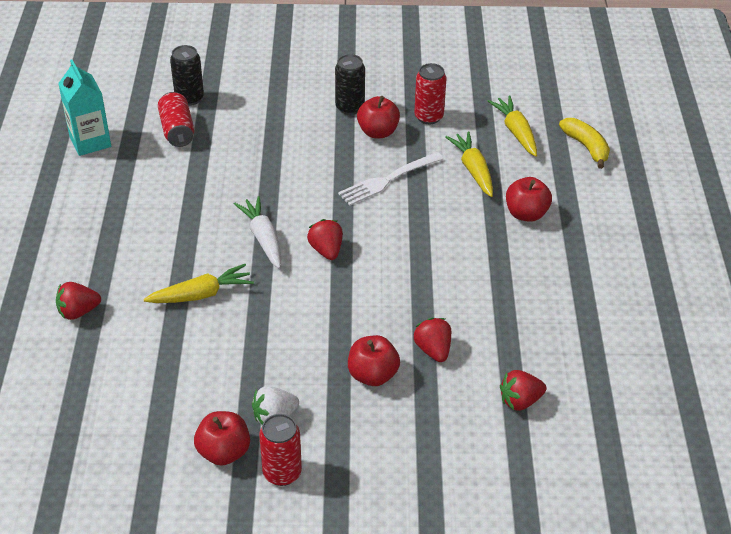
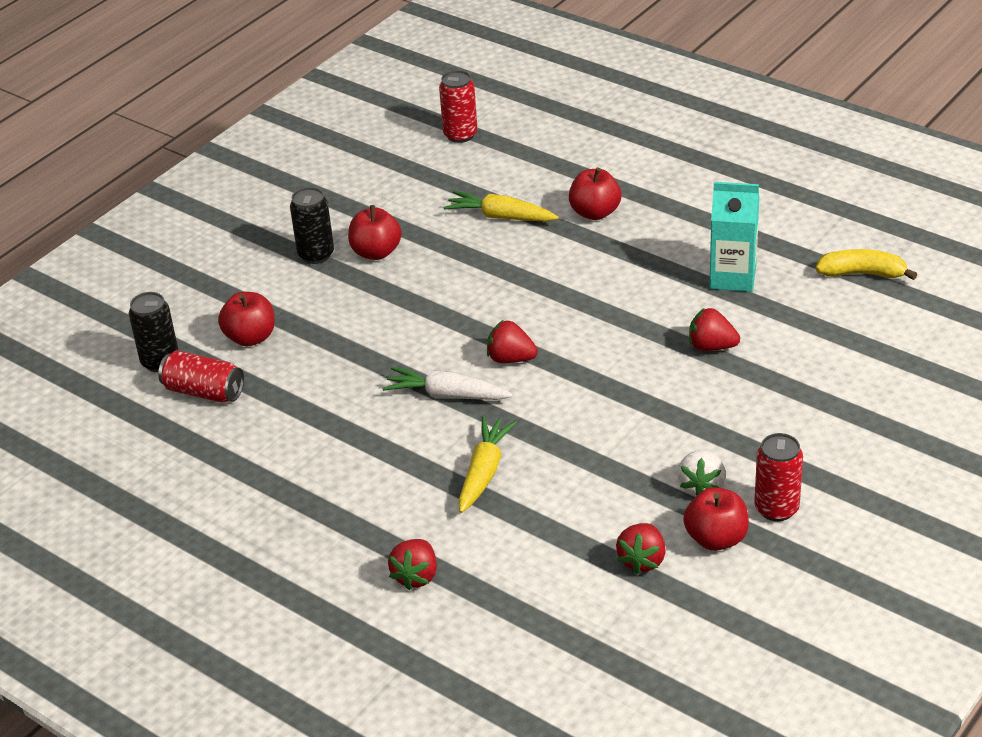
camera: 50 degrees left, 5 degrees down
turquoise carton [58,60,111,156] -> turquoise carton moved to [710,182,759,292]
white fork [338,152,443,206] -> none
red apple [348,335,400,386] -> red apple moved to [218,292,275,346]
red can [414,63,447,124] -> red can moved to [439,70,478,143]
yellow carrot [488,96,537,157] -> none
red strawberry [500,370,547,411] -> red strawberry moved to [616,523,666,574]
yellow banana [559,118,610,169] -> yellow banana moved to [815,249,917,280]

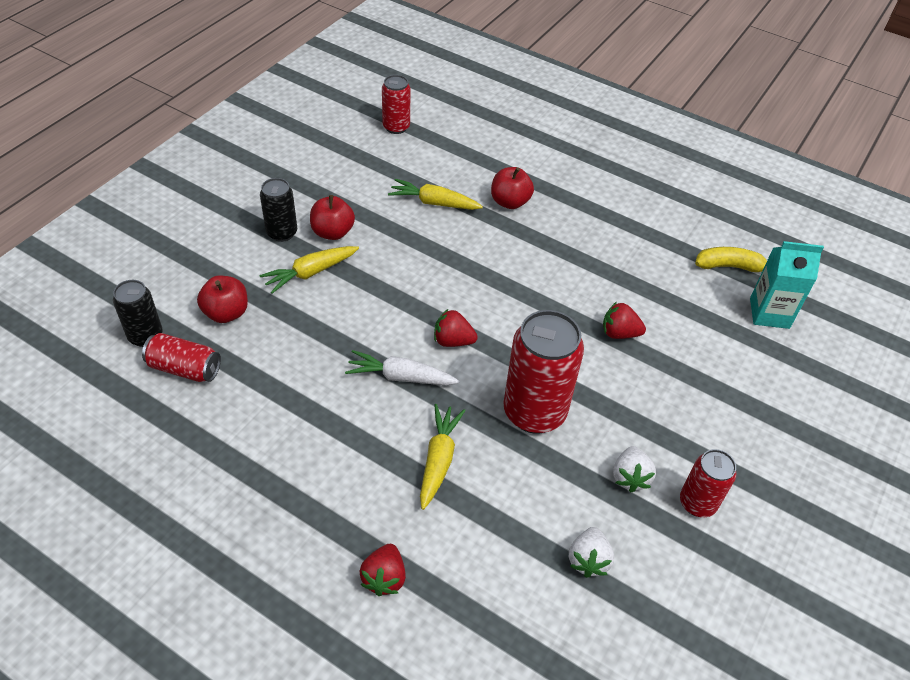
camera: 10 degrees left, 10 degrees up
red strawberry [616,523,666,574] -> white strawberry [569,527,614,578]
red apple [683,487,749,551] -> none
turquoise carton [710,182,759,292] -> turquoise carton moved to [750,241,824,329]
none -> yellow carrot [260,246,359,294]
none -> red can [503,310,584,434]

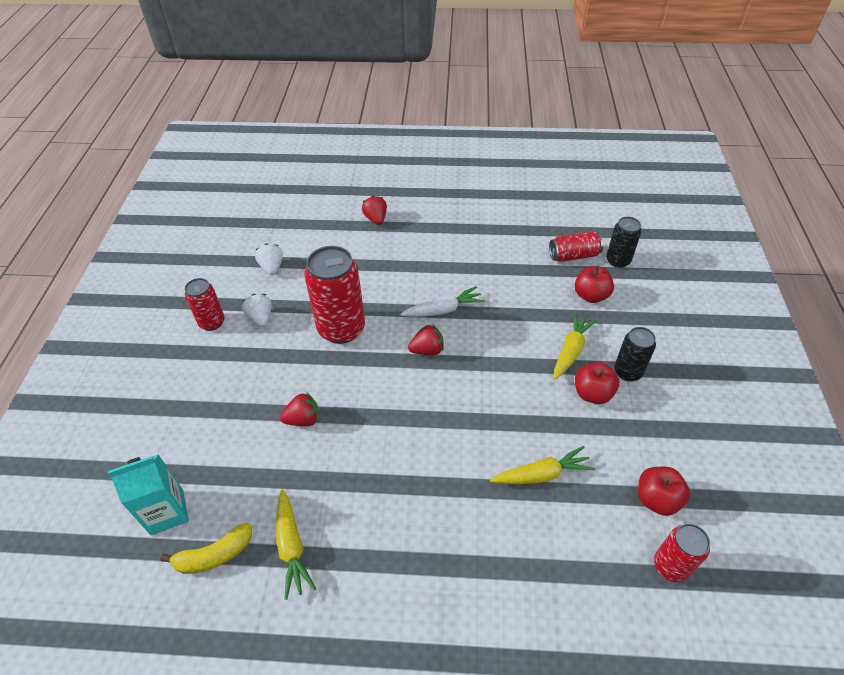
camera: 155 degrees right, 0 degrees up
yellow carrot [420,404,466,510] -> yellow carrot moved to [276,490,316,600]
red apple [491,167,534,209] -> red apple moved to [638,467,690,516]

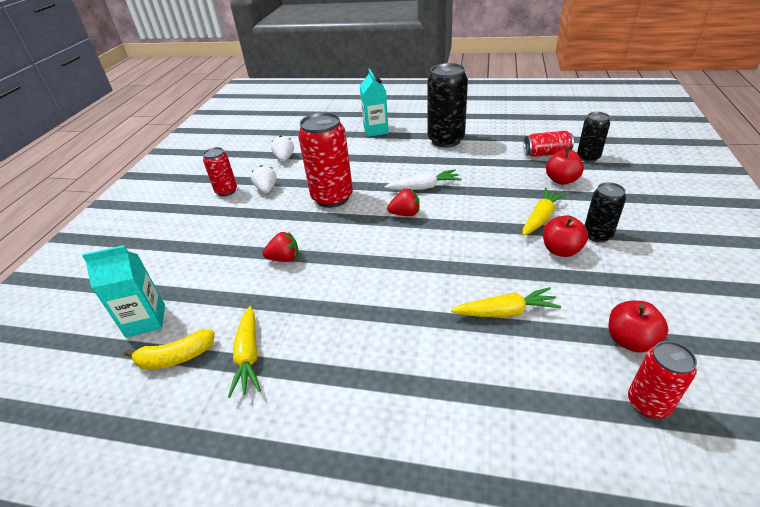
camera: 10 degrees right, 10 degrees down
red strawberry [362,195,387,225] -> turquoise carton [360,69,389,137]
none -> black can [427,63,468,148]

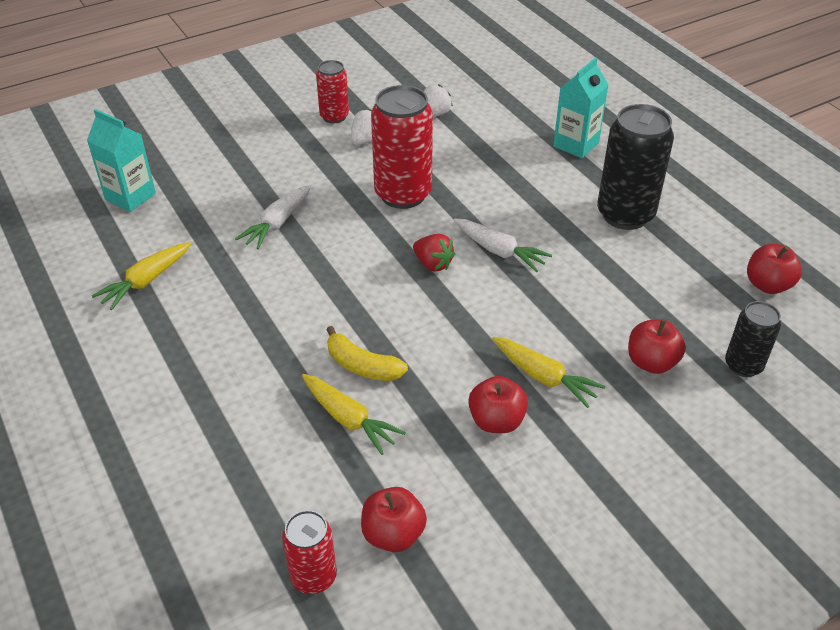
camera: 45 degrees right, 5 degrees up
yellow banana [124,329,215,369] -> yellow banana moved to [326,326,408,381]
red strawberry [262,232,299,262] -> white carrot [235,185,311,249]
yellow carrot [522,188,567,236] -> yellow carrot turned 45 degrees clockwise [492,337,605,408]
red can [524,131,574,157] -> none
black can [584,182,626,243] -> none
none -> red apple [747,244,802,294]

